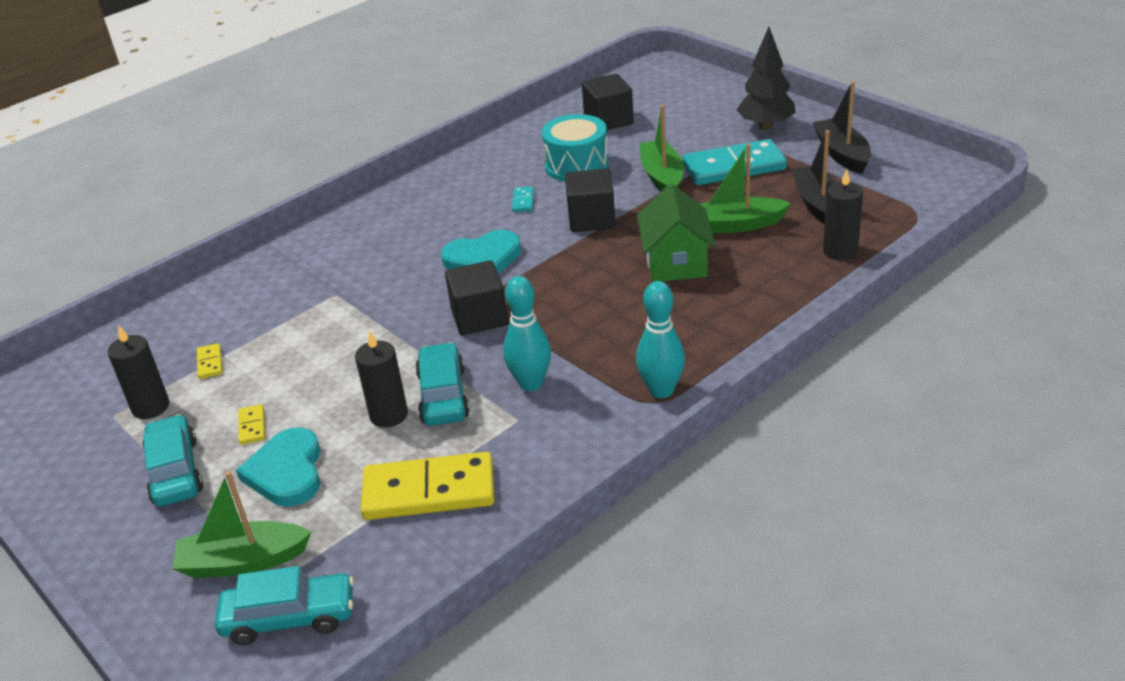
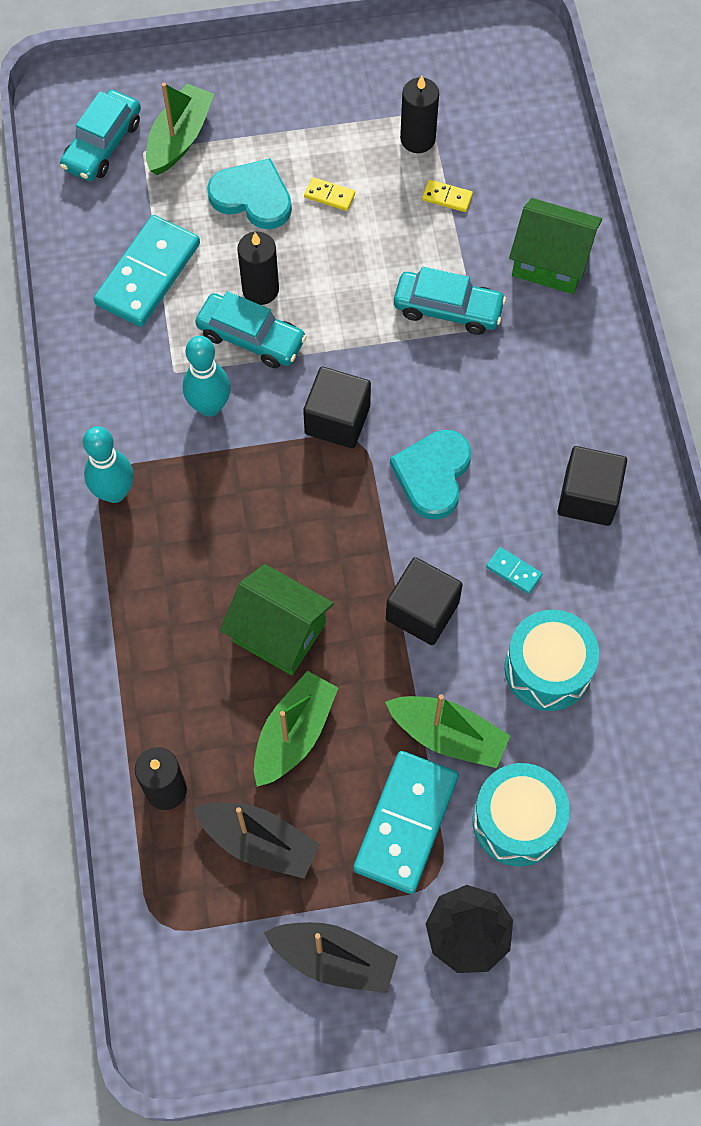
camera: 120 degrees right, 30 degrees up
turquoise car [142,414,203,507] -> turquoise car moved to [394,267,506,335]
yellow domino [361,452,494,520] -> turquoise domino [94,215,200,327]
black cube [582,74,634,130] -> black cube moved to [558,446,627,526]
none -> turquoise drum [473,763,570,866]
none -> green house [509,198,602,294]

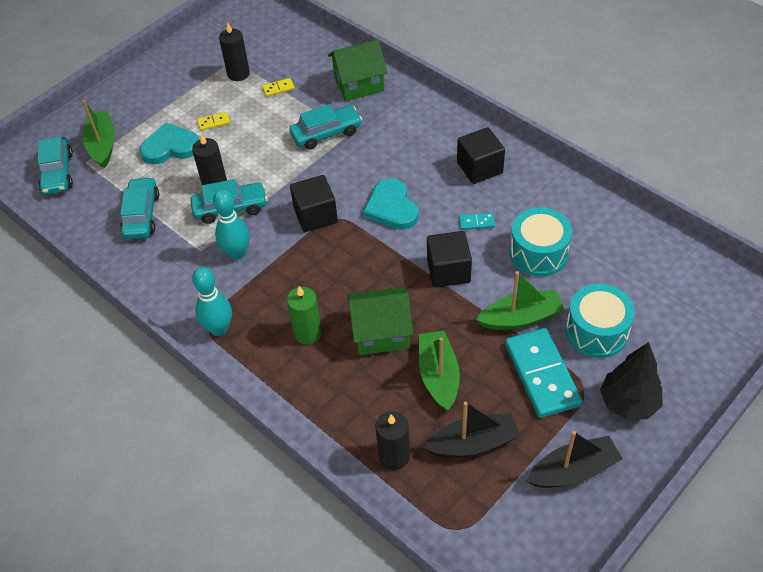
camera: 35 degrees left, 15 degrees down
turquoise domino [94,215,200,327] -> turquoise car [120,177,159,239]
none -> green candle [287,286,322,344]

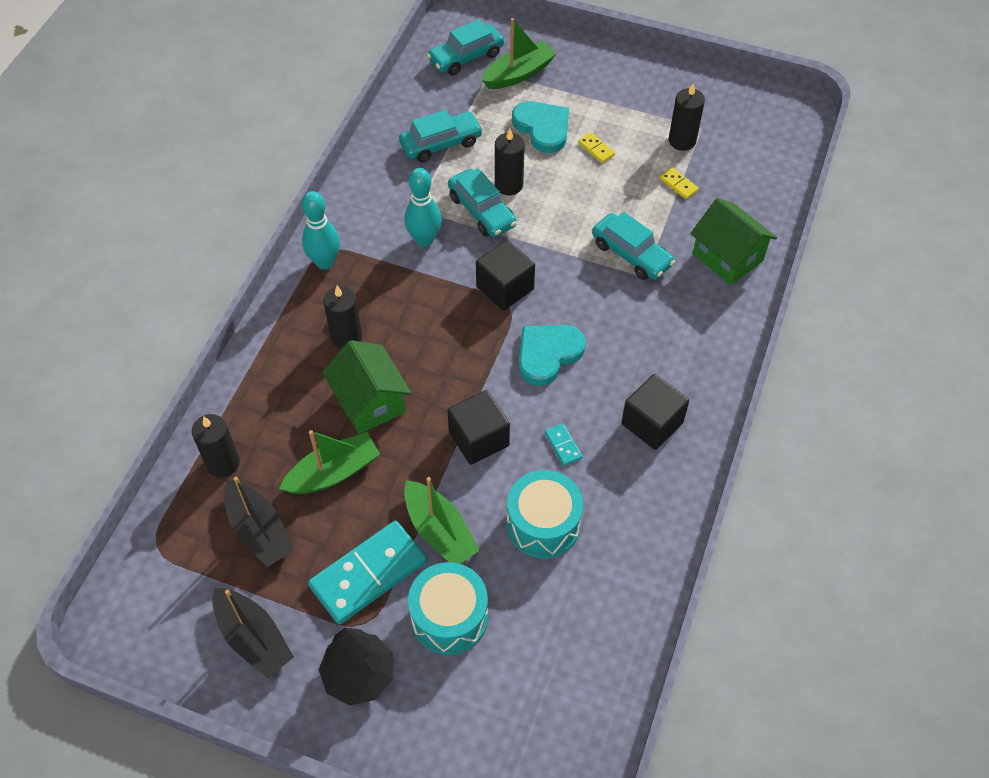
camera: 65 degrees right, 5 degrees up
green candle [287,286,322,344] -> black candle [323,286,362,349]

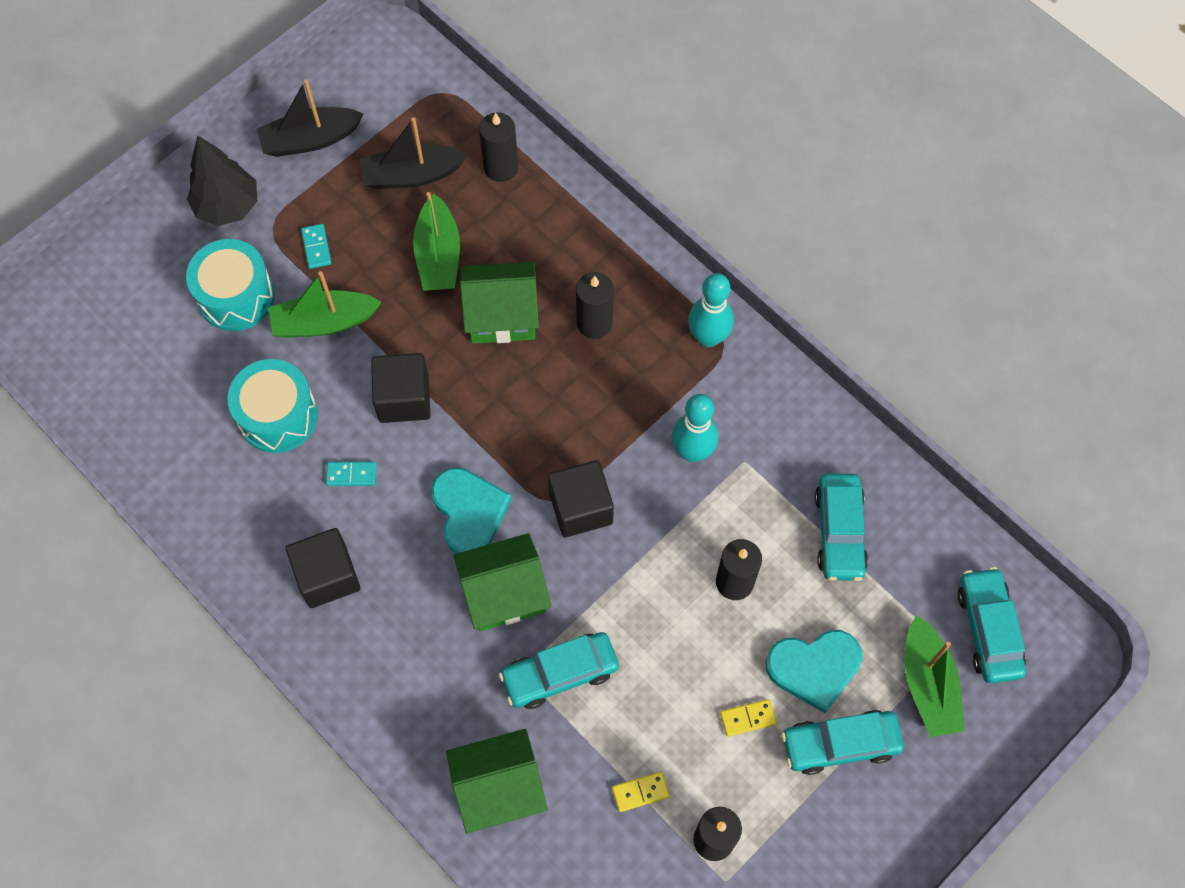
camera: 115 degrees right, 10 degrees up
turquoise domino [308,521,427,625] -> turquoise domino [301,224,331,269], size x0.42
turquoise car [448,168,517,237] -> turquoise car moved to [781,710,904,775]
none -> green house [453,533,551,631]

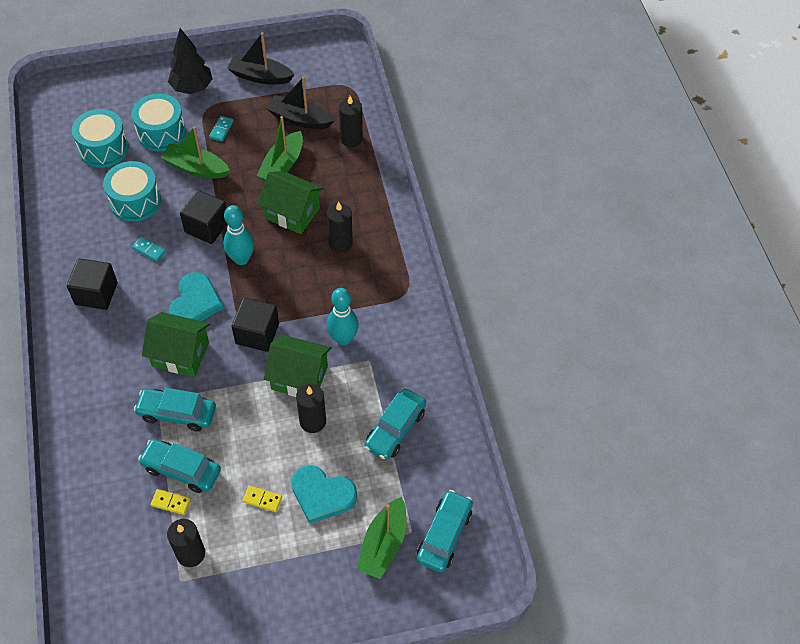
camera: 30 degrees right, 10 degrees down
green house [446,729,548,833] -> green house moved to [264,335,331,397]
turquoise bowling pin [688,273,734,347] -> turquoise bowling pin moved to [223,205,254,265]
turquoise car [781,710,904,775] -> turquoise car moved to [138,439,221,493]
none -> turquoise drum [72,109,129,168]

